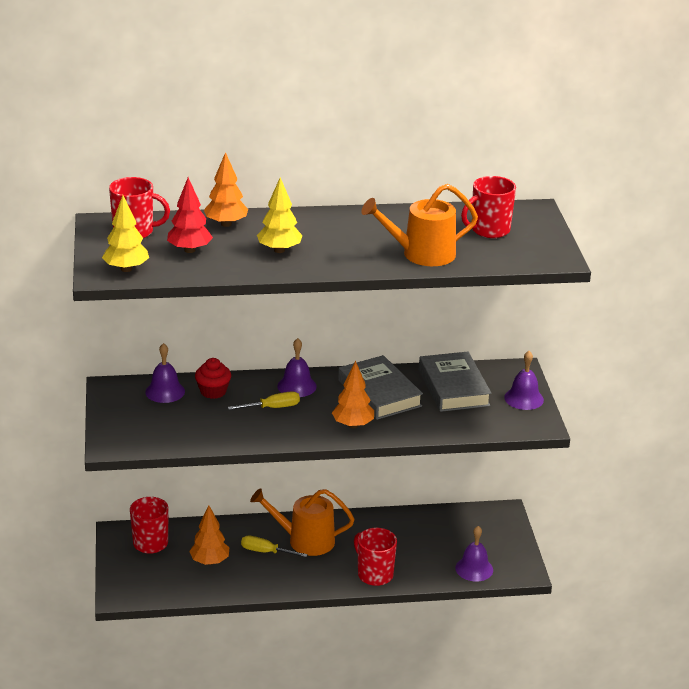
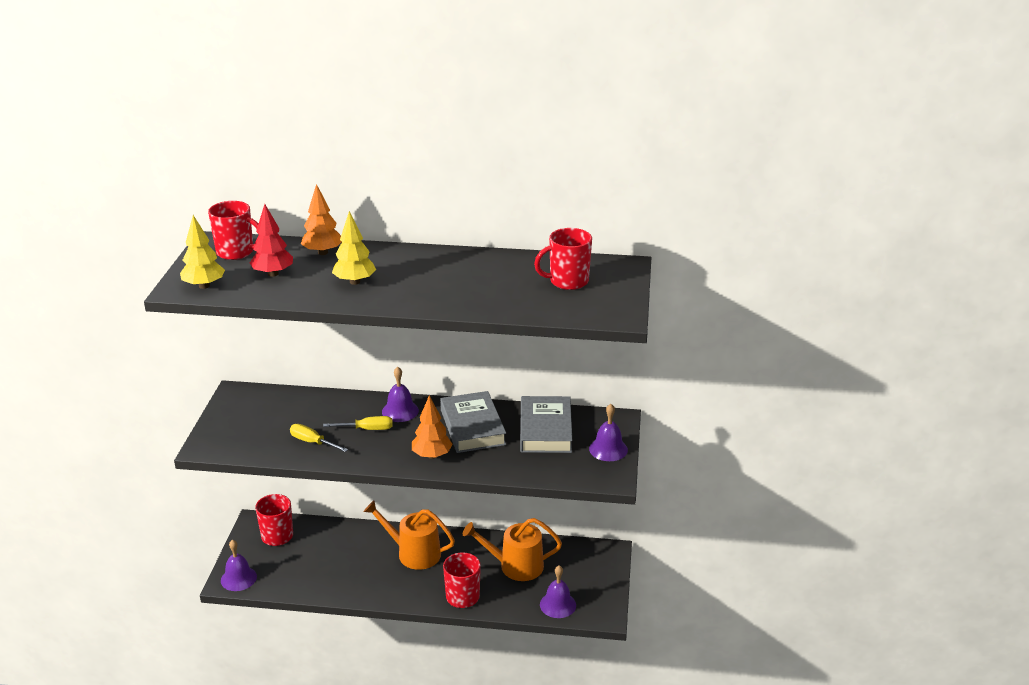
camera: 15 degrees right, 0 degrees up
purple bell [145,343,185,403] -> purple bell moved to [221,539,257,591]
orange tree [189,505,229,565] -> none
red cupcake [195,358,231,399] -> none
yellow screwdriver [241,536,308,557] -> yellow screwdriver moved to [290,424,348,452]
orange watering can [361,184,478,266] -> orange watering can moved to [463,518,562,581]

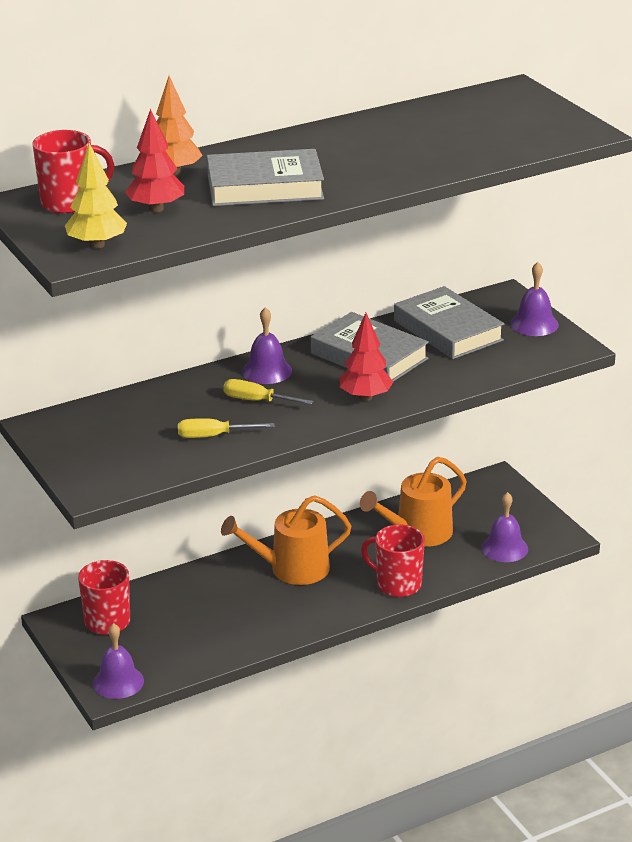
camera: 35 degrees left, 0 degrees up
yellow screwdriver [323,416,393,430] -> yellow screwdriver turned 120 degrees counterclockwise [223,379,314,405]
yellow tree [332,211,376,285] -> grey book [207,149,324,206]
orange tree [412,395,452,459] -> red tree [340,313,393,401]
red mug [534,228,592,290] -> none

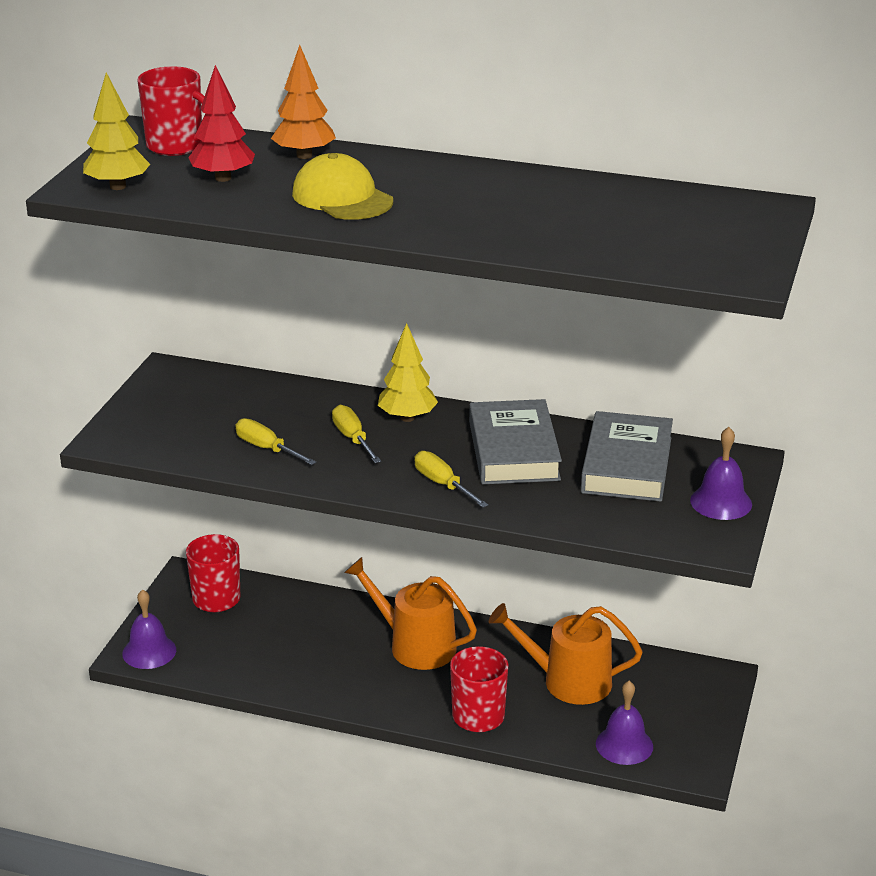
camera: 45 degrees right, 0 degrees up
grey book [207,149,324,206] -> yellow cap [292,153,393,220]
purple bell [242,307,292,384] -> yellow tree [378,323,438,422]
red tree [340,313,393,401] -> yellow screwdriver [415,451,489,508]

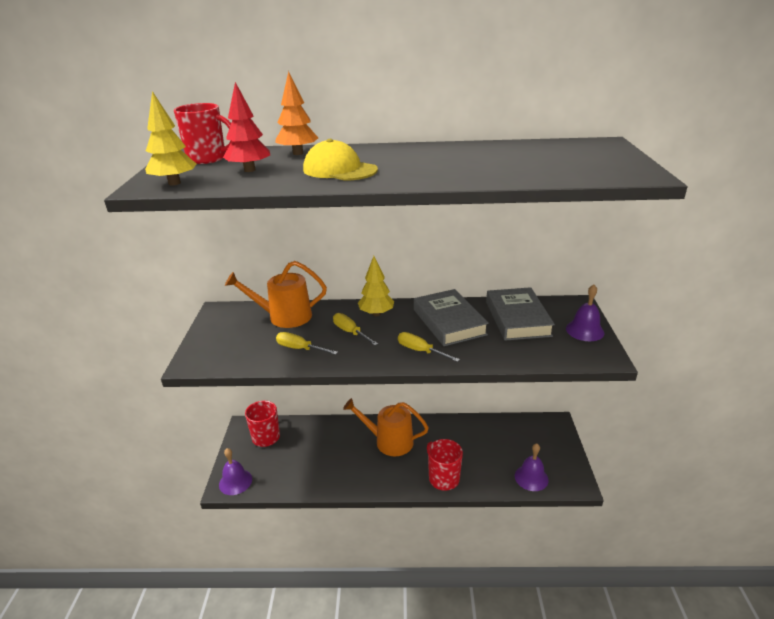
camera: 15 degrees left, 0 degrees up
orange watering can [489,603,643,705] -> orange watering can moved to [225,261,327,328]

